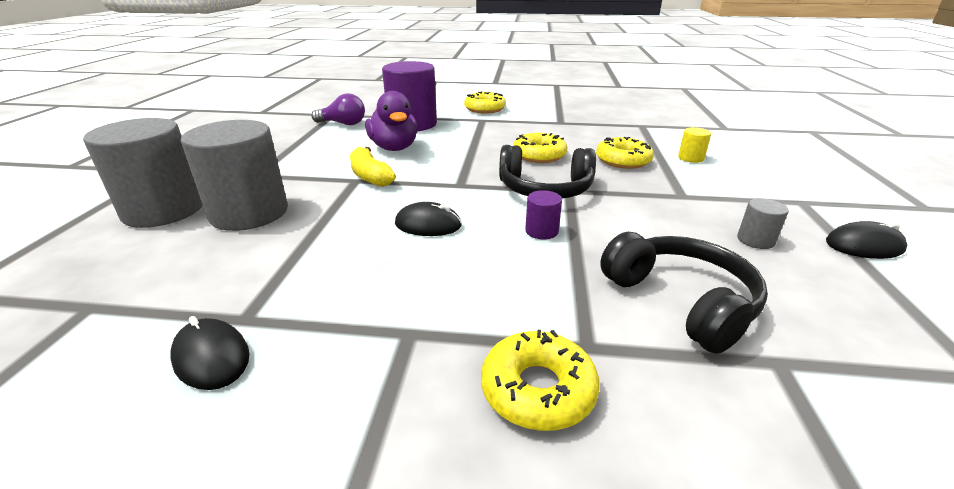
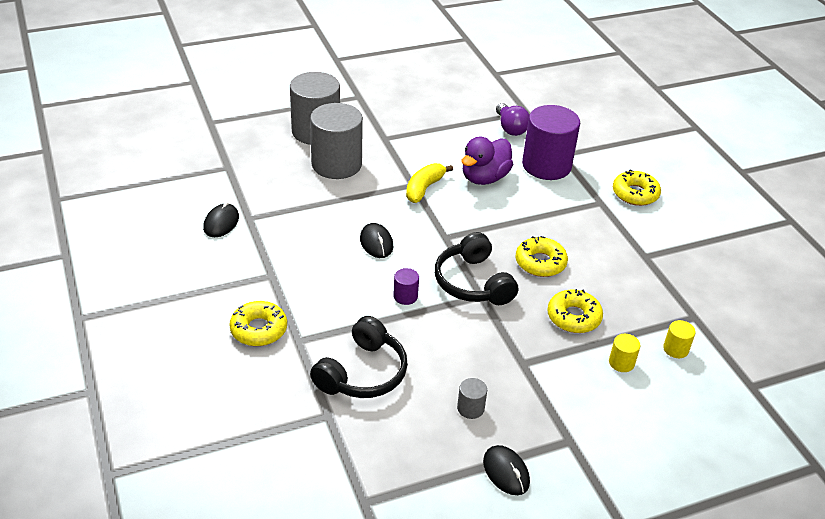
camera: 60 degrees right, 10 degrees up
none -> yellow cylinder [663,320,696,358]

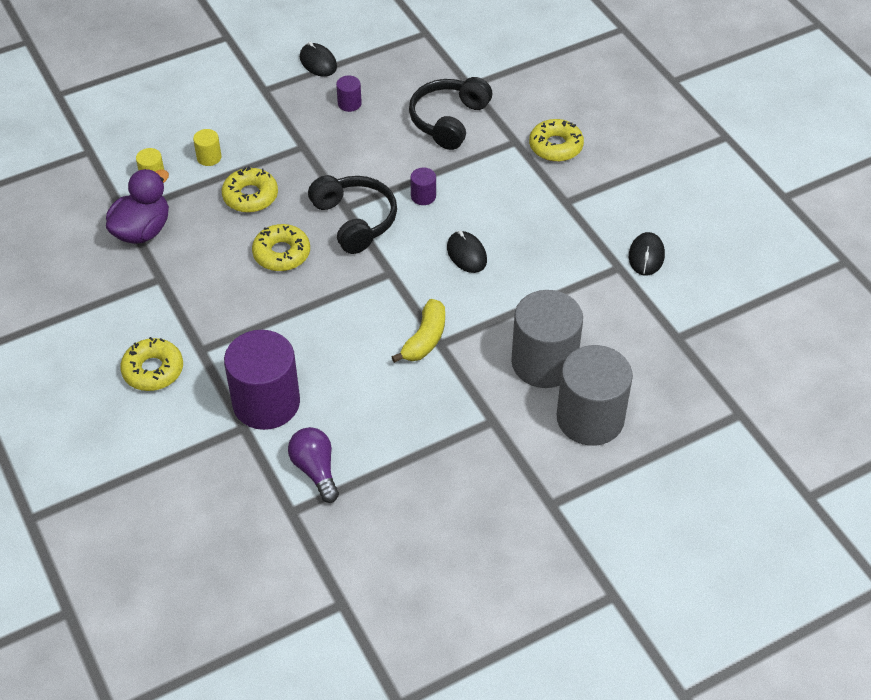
camera: 175 degrees right, 10 degrees up
grey cylinder [457,378,487,419] -> purple cylinder [336,75,362,112]
purple duck [461,137,513,185] -> purple duck moved to [106,169,169,244]

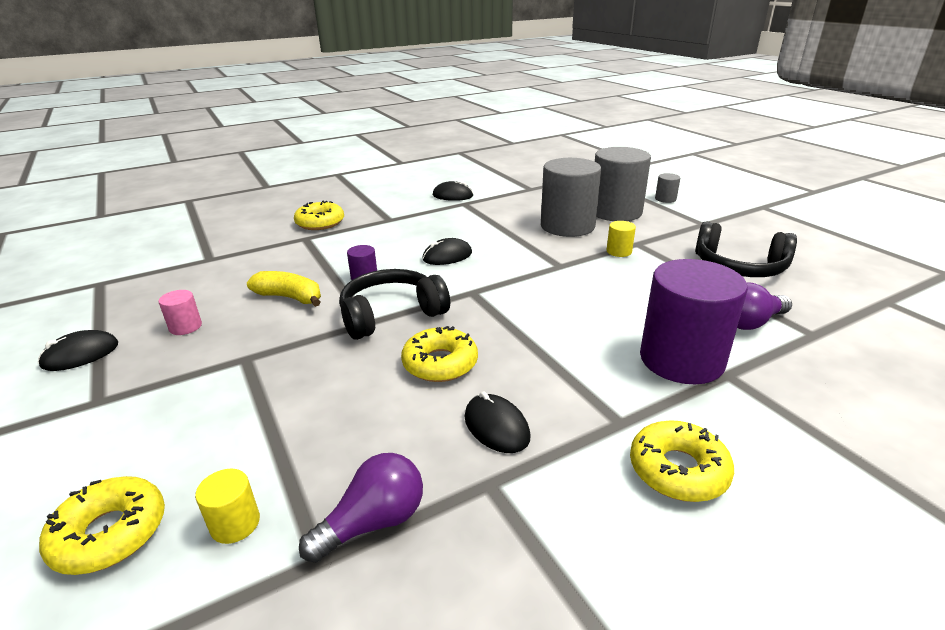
camera: 90 degrees left, 20 degrees down
purple duck [106,169,169,244] -> purple light bulb [299,453,423,563]
yellow cylinder [193,129,222,166] -> yellow cylinder moved to [607,221,636,257]
yellow donut [222,166,278,213] -> yellow donut moved to [39,476,165,575]
purple cylinder [336,75,362,112] -> pink cylinder [158,290,202,335]
yellow banana [392,299,445,363] -> yellow banana moved to [247,271,321,307]
black headphones [409,77,492,150] -> black headphones moved to [695,221,797,277]
none -> black mouse [464,391,530,453]
none -> grey cylinder [655,173,680,203]

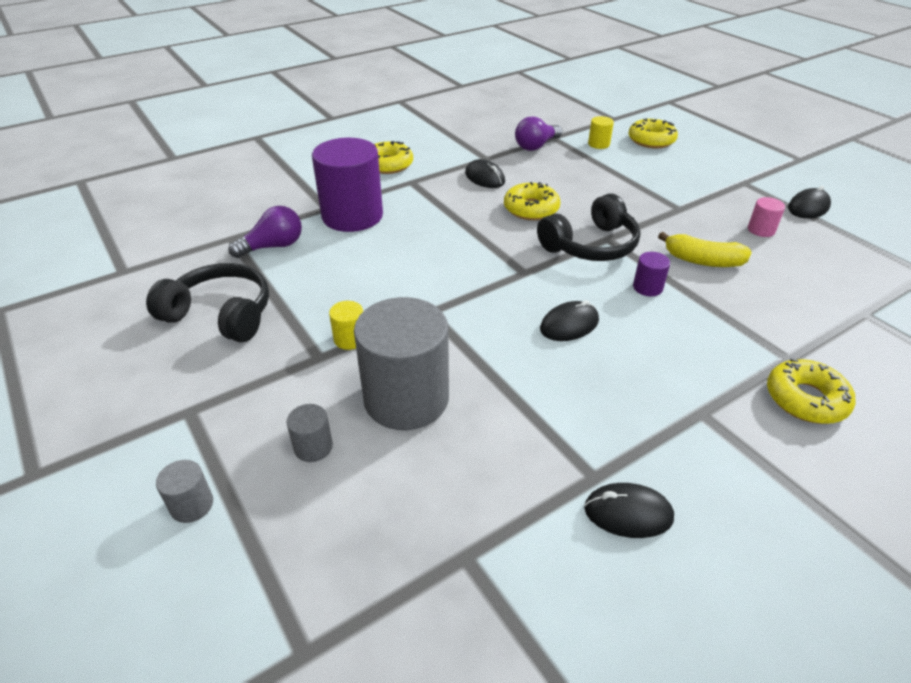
camera: 175 degrees right, 10 degrees up
grey cylinder [595,147,651,221] -> grey cylinder [286,404,333,462], size x0.42

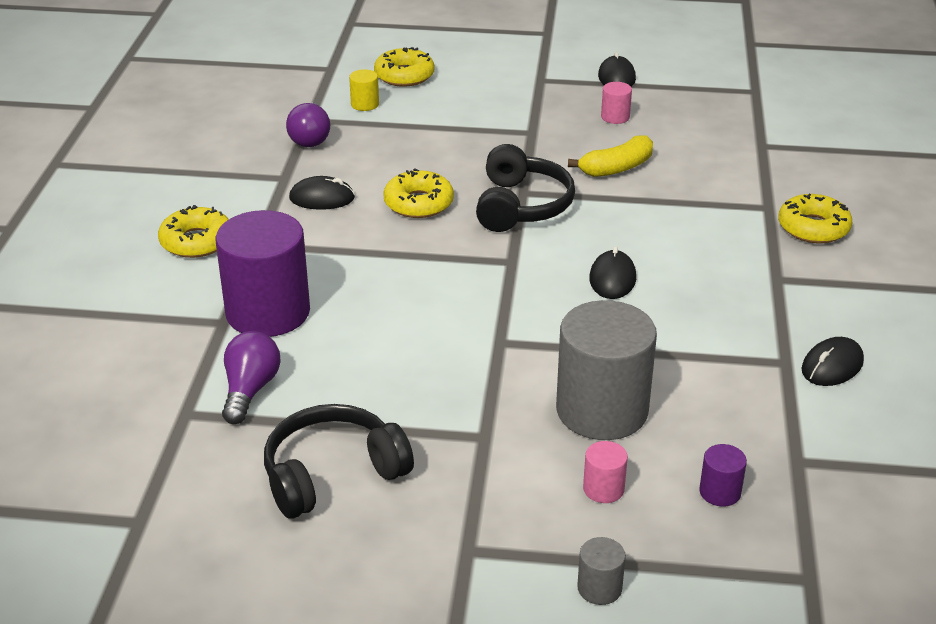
camera: 50 degrees left, 5 degrees down
grey cylinder [286,404,333,462] -> pink cylinder [583,441,628,503]
yellow cylinder [329,301,363,350] -> none
purple cylinder [633,252,670,296] -> purple cylinder moved to [699,444,747,507]

